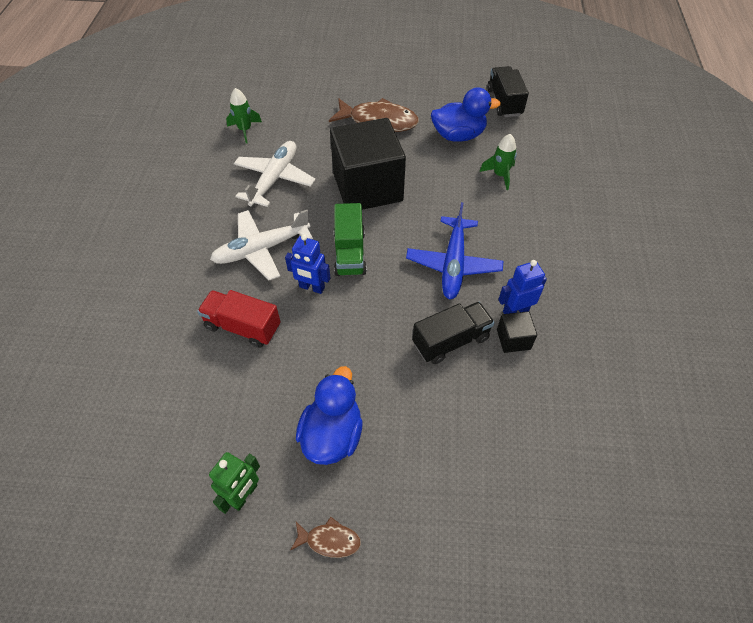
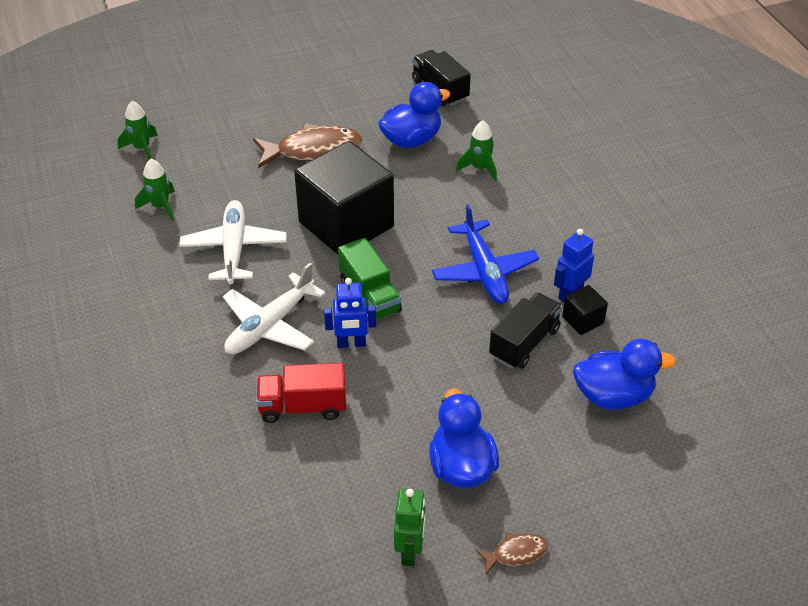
camera: 25 degrees left, 10 degrees down
none -> green rocket [118,101,158,160]
none -> blue duck [573,339,676,410]

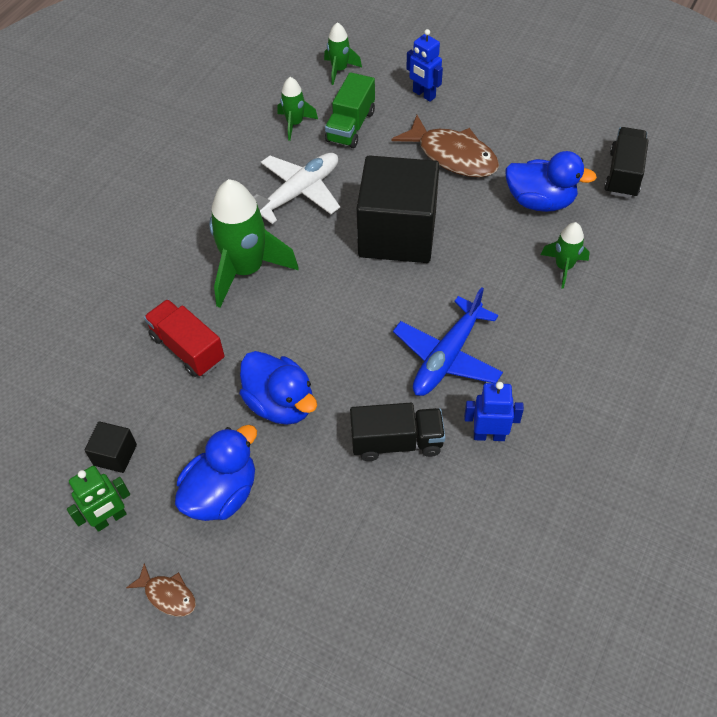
camera: 50 degrees right, 10 degrees up
white plane [223,263,326,354] -> green rocket [209,179,298,308]
blue robot [324,278,376,348] -> blue robot moved to [406,29,443,102]
green truck [338,238,402,321] -> green truck moved to [325,72,375,148]
black cube [562,285,608,335] -> black cube moved to [84,421,137,473]
blue duck [573,339,676,410] -> blue duck moved to [240,351,317,425]

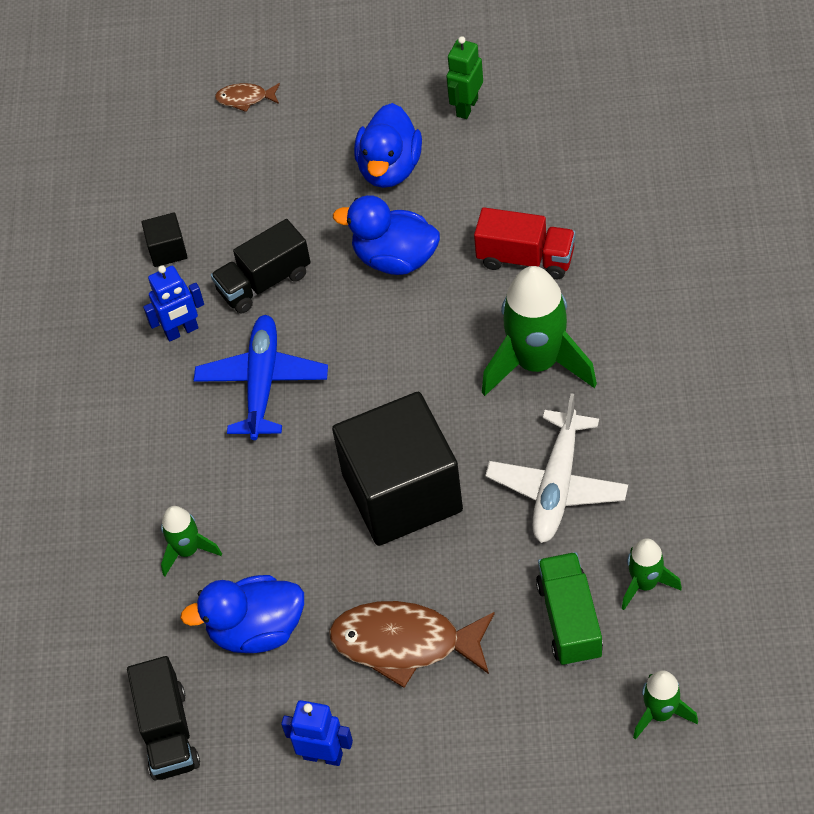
camera: 155 degrees right, 0 degrees up
black cube [84,421,137,473] -> black cube moved to [142,213,187,267]
brown fish [126,563,196,616] -> brown fish moved to [215,83,280,112]
blue robot [406,29,443,102] -> blue robot moved to [281,700,353,766]

